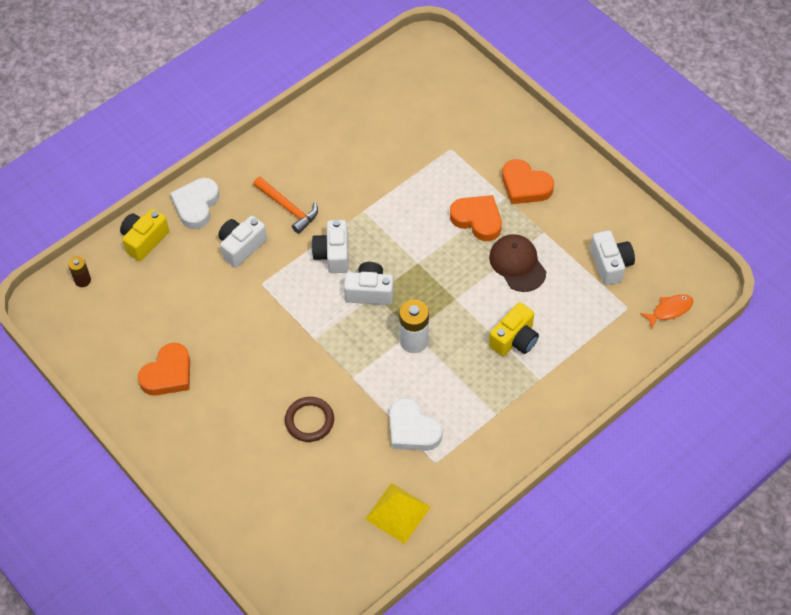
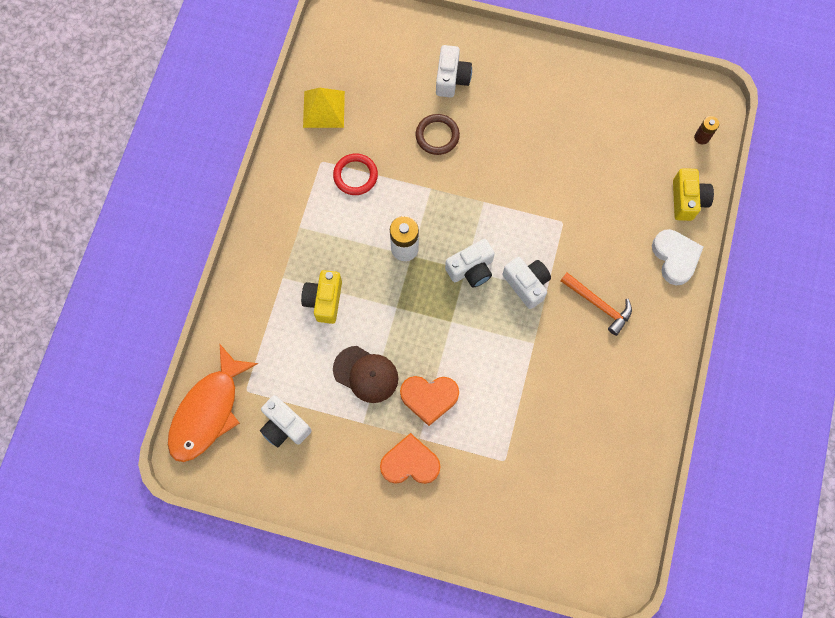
camera: 145 degrees right, 15 degrees up
orange heart [138,343,190,396] -> none
white camera [218,216,267,268] -> white camera moved to [436,45,472,97]
orange hammer [253,177,318,234] -> orange hammer turned 150 degrees counterclockwise [561,273,632,336]
white heart [389,398,442,451] -> red ring [333,154,378,195]
orange fish [640,294,693,329] -> orange fish [168,345,258,462], size x2.17

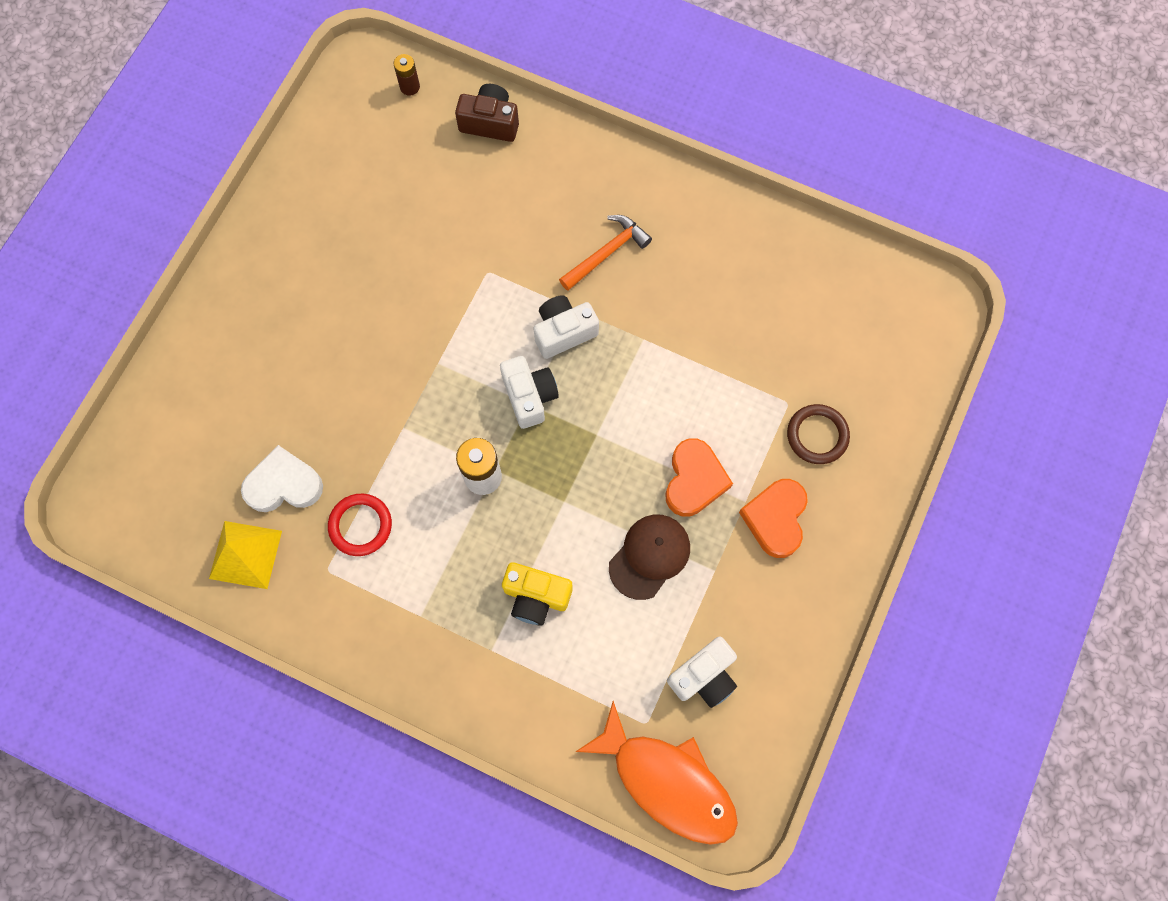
camera: 80 degrees left, 0 degrees up
brown ring [416,114,460,155] -> brown ring moved to [787,404,850,464]
white camera [436,45,472,97] -> none
white heart [652,229,703,285] -> white heart moved to [241,445,323,512]
yellow camera [673,168,714,221] -> brown camera [455,84,519,142]

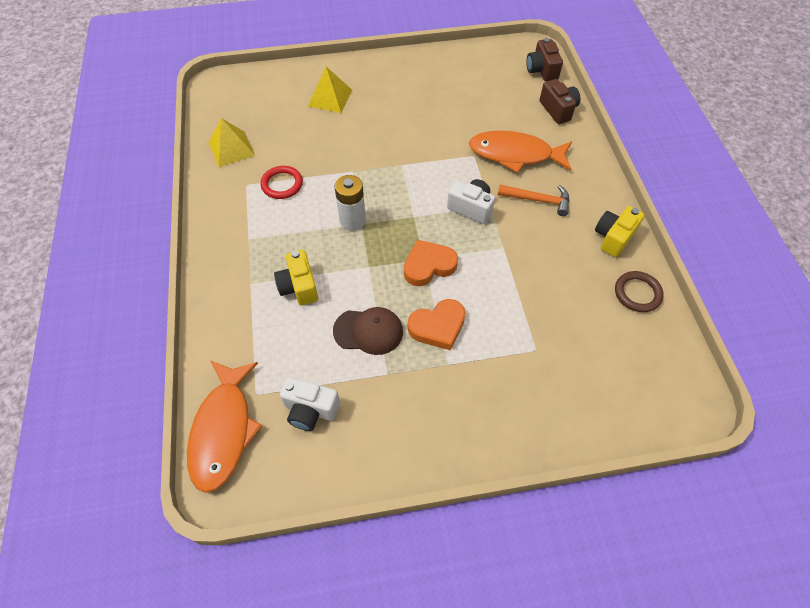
camera: 55 degrees right, 15 degrees down
white heart [241,445,323,512] -> none
brown battery [394,54,420,95] -> brown camera [526,38,563,82]
white camera [500,356,559,429] -> none
orange heart [739,479,808,558] -> orange heart moved to [404,240,458,286]
brown ring [787,404,850,464] -> brown ring moved to [615,271,664,312]
none -> yellow pyramid [308,67,352,113]
none -> orange fish [469,130,572,173]
none -> yellow camera [595,206,644,257]

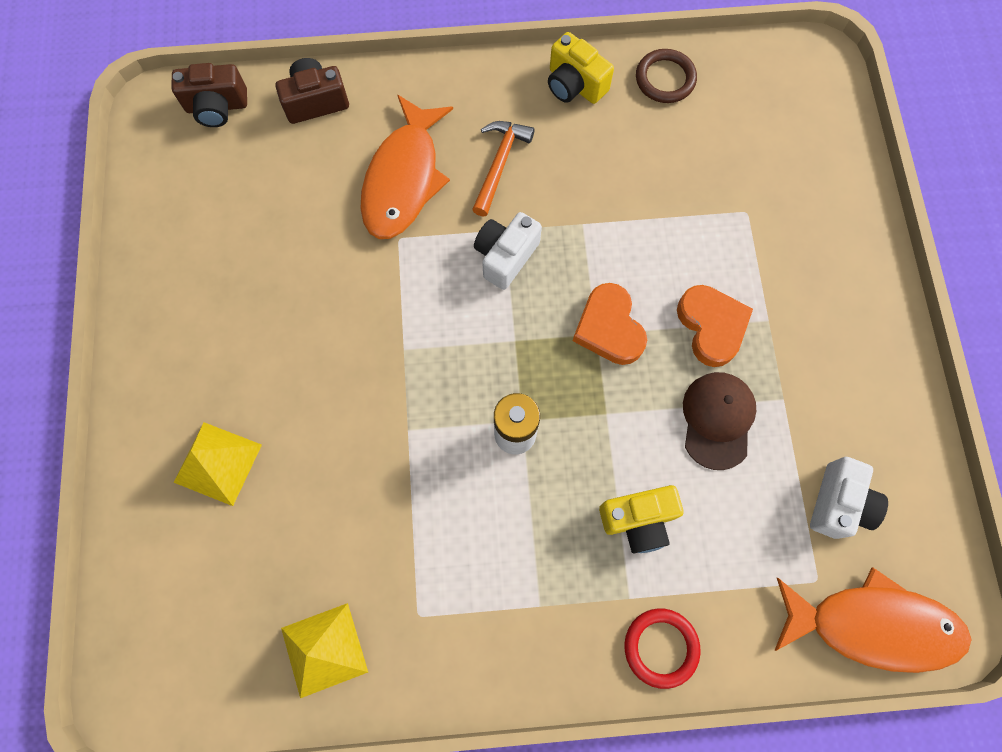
camera: 85 degrees left, 15 degrees up
red ring [261,166,303,199] -> red ring moved to [624,608,701,689]

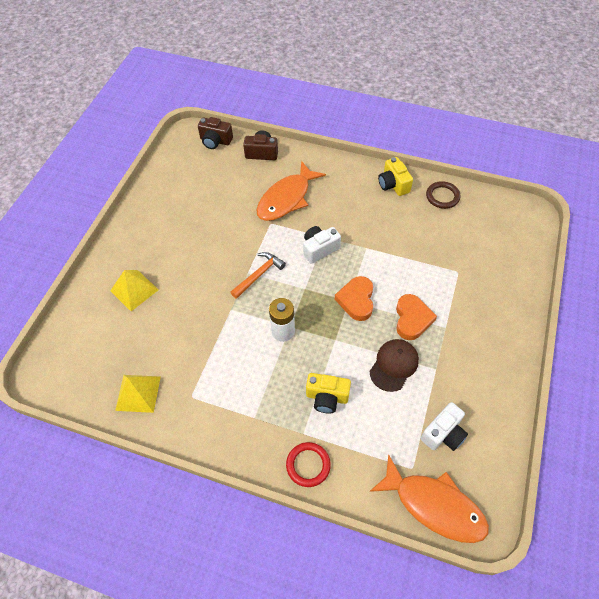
camera: 25 degrees right, 15 degrees down
orange hammer [472,121,535,216] -> orange hammer moved to [230,252,286,299]

